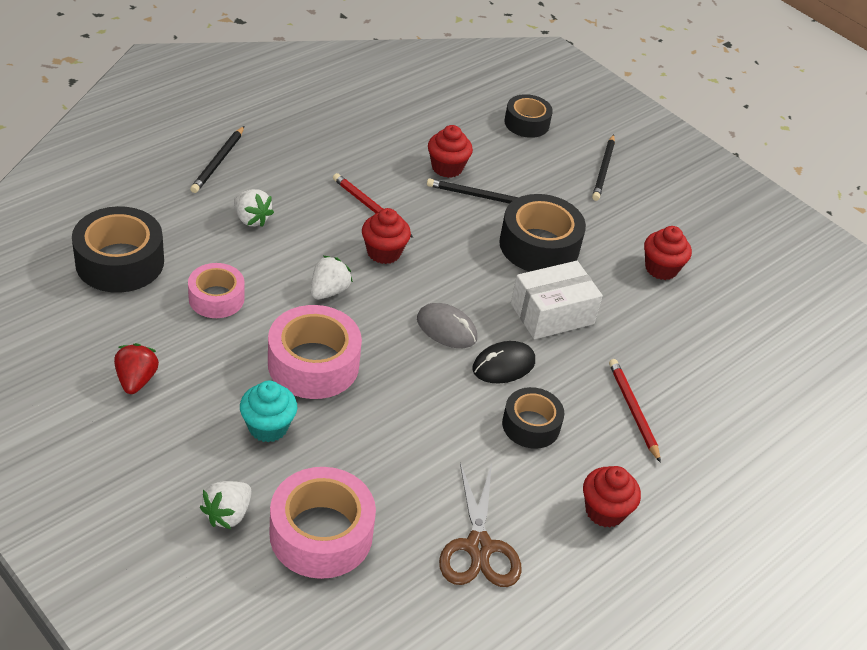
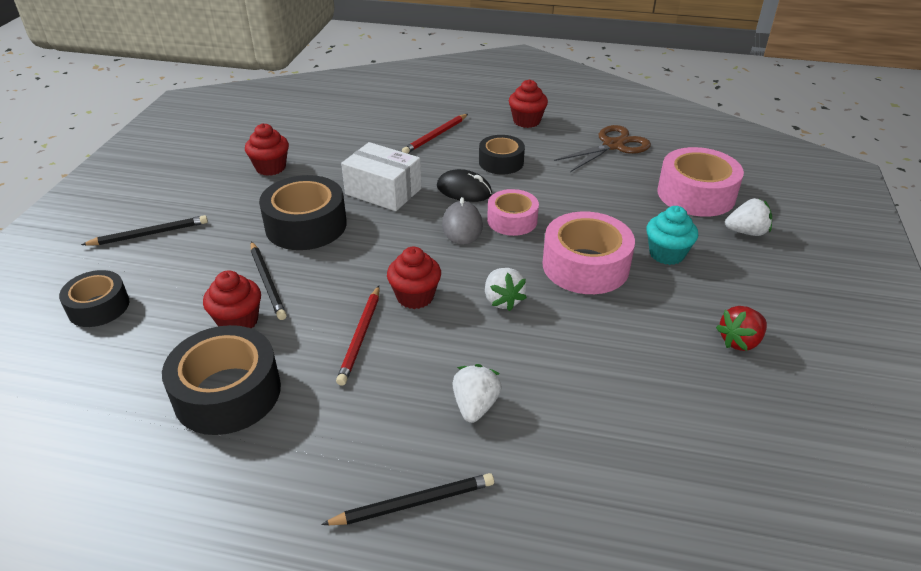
camera: 120 degrees left, 5 degrees down
black tape [72,206,164,293] -> black tape moved to [162,325,281,435]
pink tape [188,263,245,318] -> pink tape moved to [487,189,539,236]
white strawberry [311,256,353,299] -> white strawberry turned 105 degrees counterclockwise [485,268,527,311]

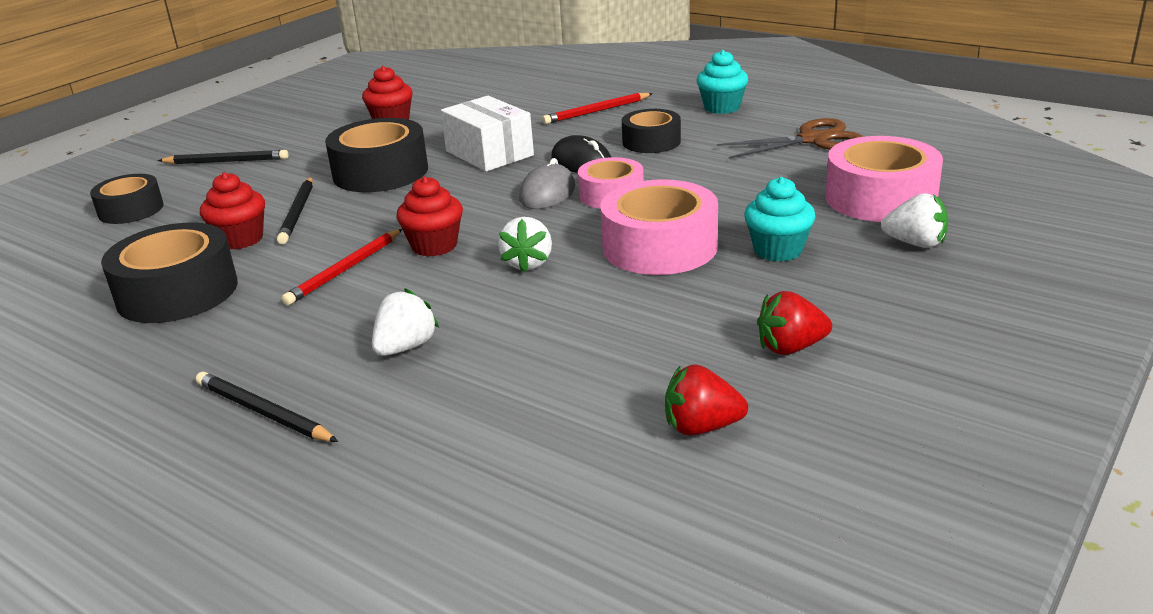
camera: 25 degrees right, 10 degrees down
black pencil [321,473,494,525] -> black pencil turned 150 degrees counterclockwise [196,371,338,442]
red cupcake [509,79,548,128] -> turquoise cupcake [697,50,748,114]
none -> red strawberry [665,364,748,436]

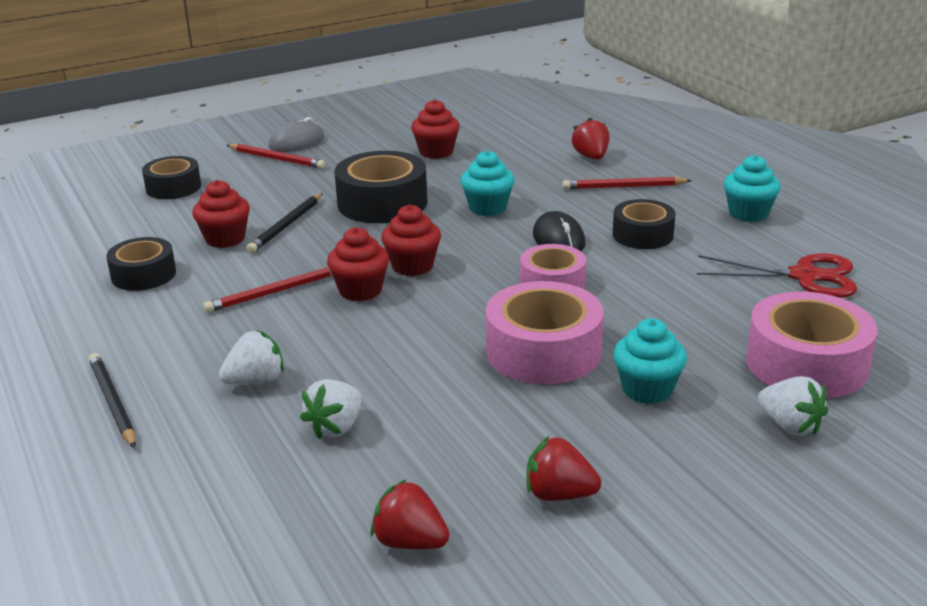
camera: 25 degrees right, 0 degrees up
black tape [101,222,238,323] -> black tape [106,237,176,291], size x0.63
black pencil [158,150,289,164] -> red pencil [226,144,326,169]
white box [441,96,534,172] -> turquoise cupcake [461,150,515,216]
white strawberry [498,217,552,273] -> white strawberry moved to [300,379,362,439]
grey mouse [519,158,575,209] -> grey mouse moved to [269,117,325,152]
brown scissors [717,118,864,159] -> red scissors [697,253,857,298]
none -> red cupcake [381,204,441,276]
none -> red strawberry [571,117,609,160]

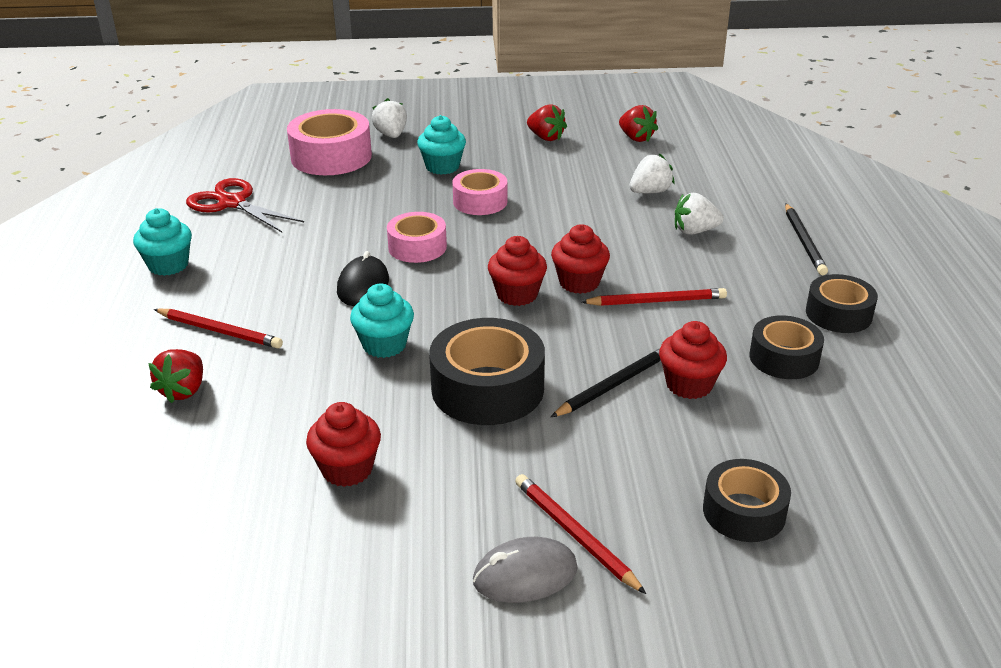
camera: 155 degrees left, 5 degrees up
pink tape [486,281,604,384] -> pink tape [452,169,507,215], size x0.63
black tape [613,199,676,249] -> black tape moved to [806,274,878,333]

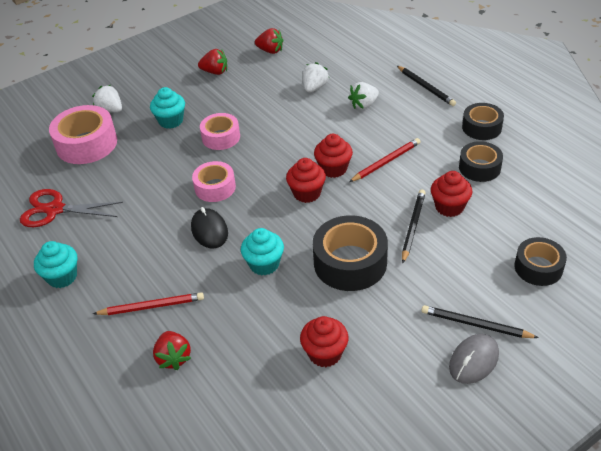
camera: 30 degrees left, 10 degrees up
red pencil [515,474,646,594] -> black pencil [421,305,539,338]

